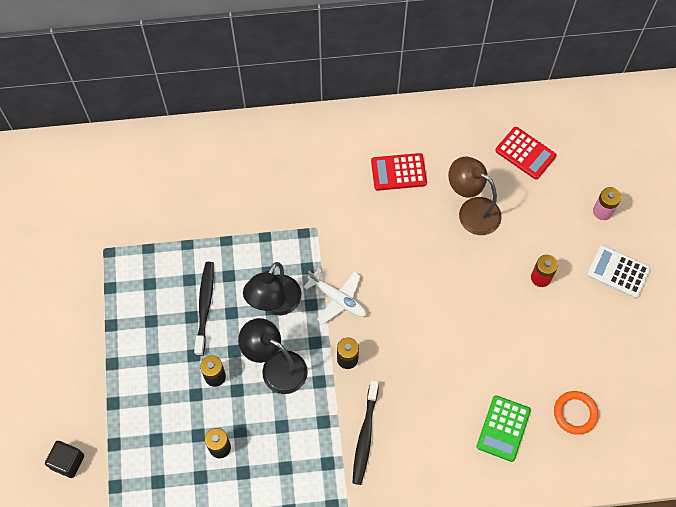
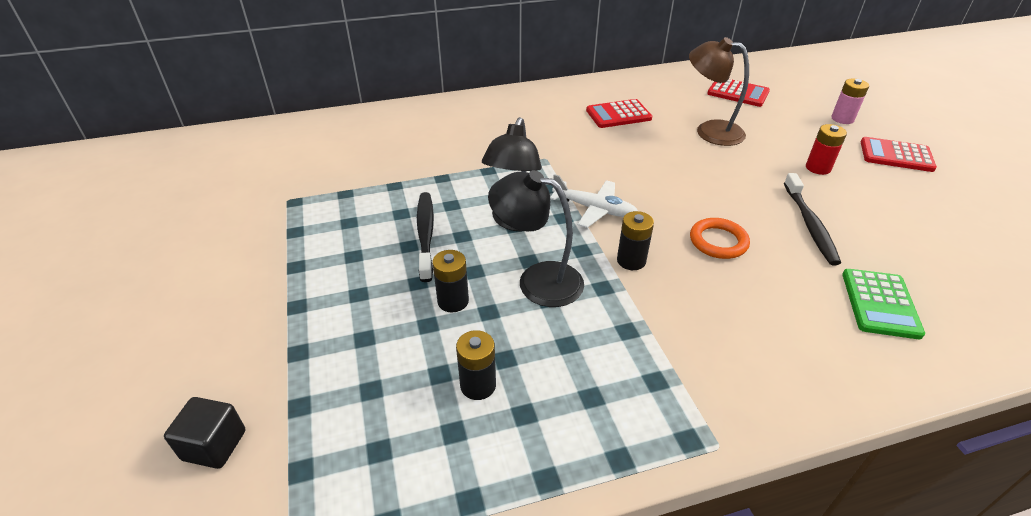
camera: 10 degrees left, 25 degrees down
black toothbrush [352,380,379,485] -> black toothbrush moved to [784,173,841,265]
orange ring [554,391,599,435] -> orange ring moved to [690,218,750,259]
white calculator [587,245,651,298] -> red calculator [861,137,937,172]

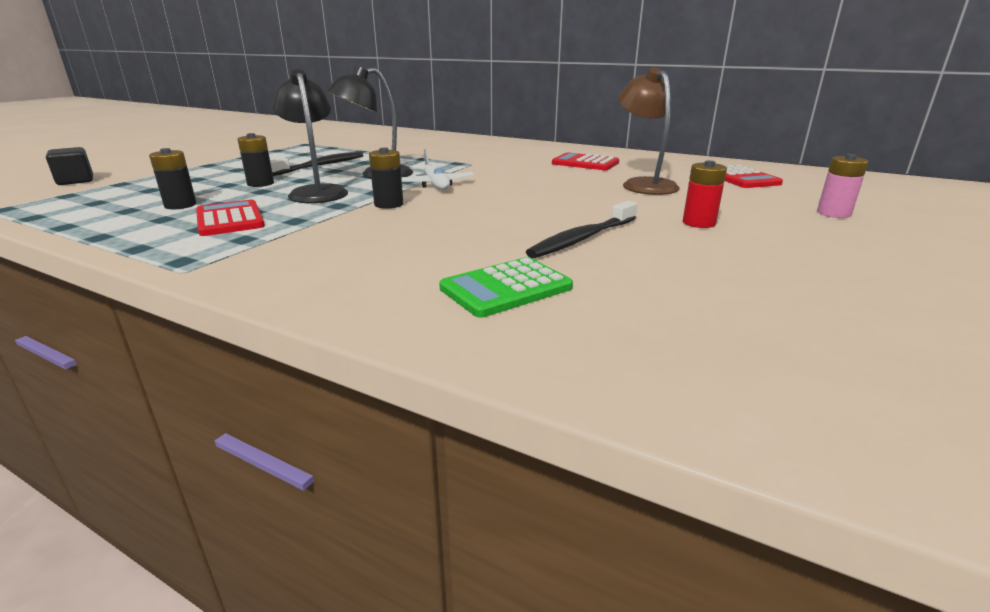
camera: 45 degrees right, 15 degrees down
orange ring [690,218,750,259] -> none
red calculator [861,137,937,172] -> red calculator moved to [196,200,265,236]

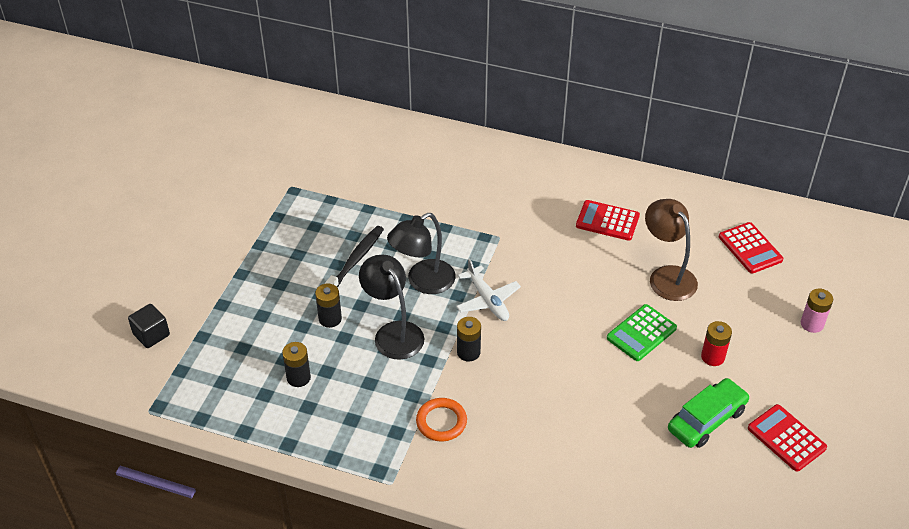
camera: 10 degrees left, 20 degrees up
red calculator [196,200,265,236] -> red calculator moved to [748,404,827,472]
green calculator [439,257,573,318] -> green calculator moved to [607,304,677,361]
black toothbrush [526,201,637,258] -> none
none -> orange ring [416,398,467,442]
none -> green car [668,378,750,448]

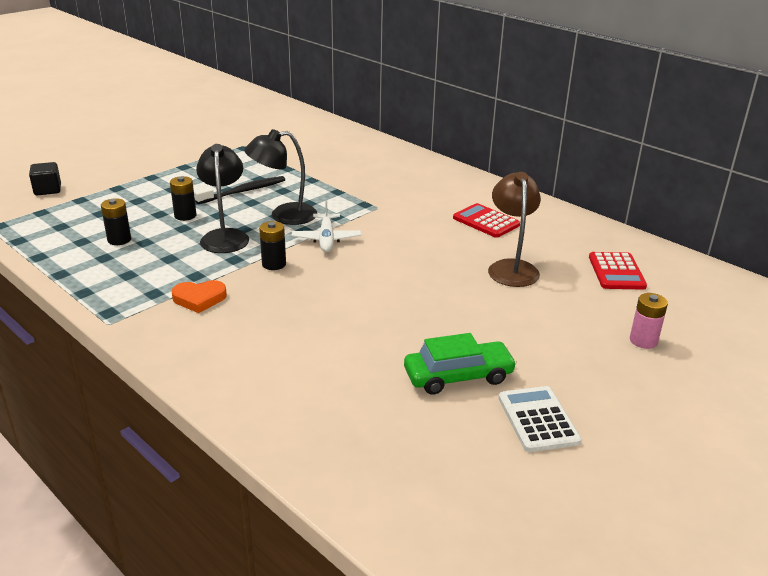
camera: 25 degrees right, 15 degrees down
orange ring [416,398,467,442] -> orange heart [171,280,227,313]
green calculator [607,304,677,361] -> none
red battery [701,321,732,366] -> none
red calculator [748,404,827,472] -> white calculator [499,386,581,452]

